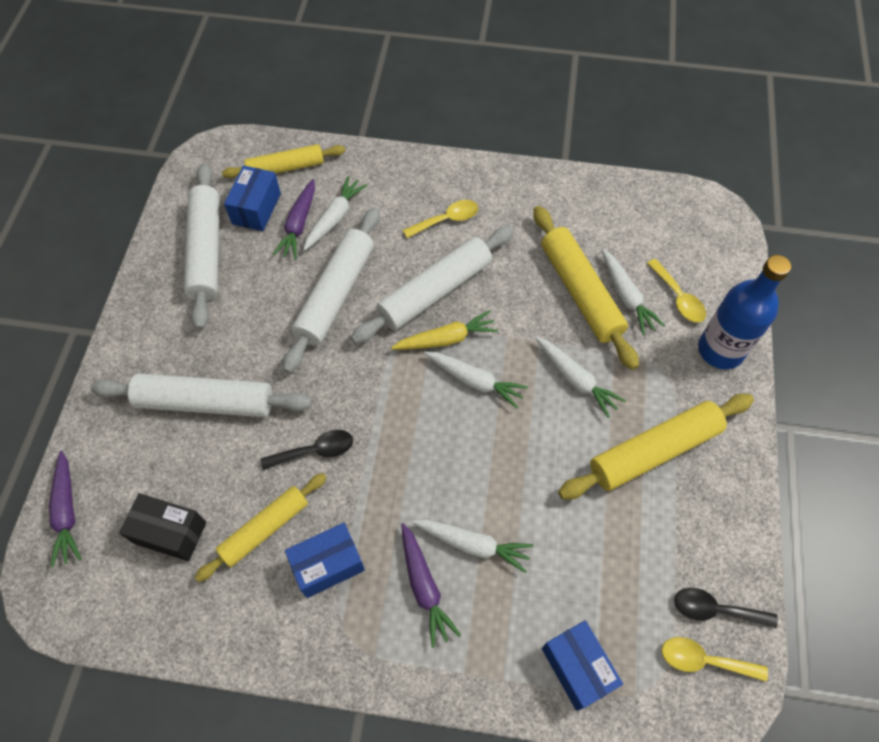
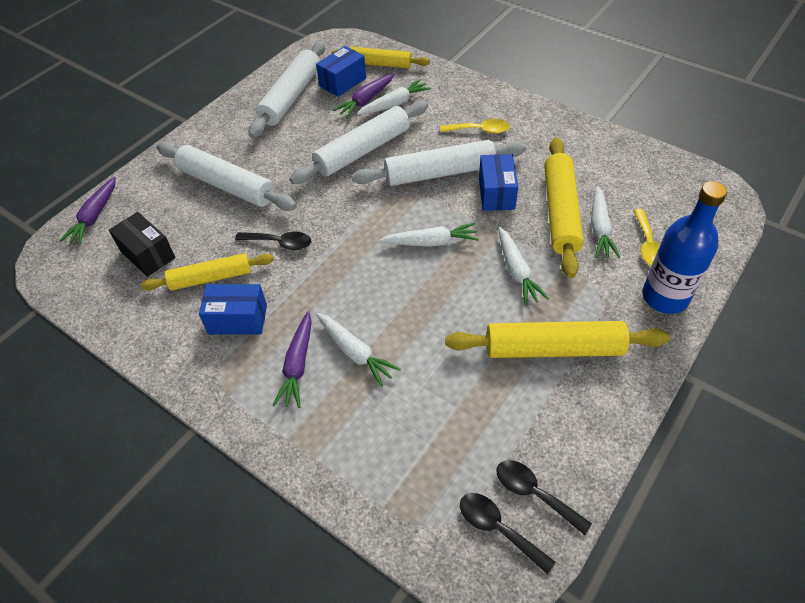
camera: 30 degrees right, 10 degrees down
yellow carrot [391,310,498,350] -> none
white carrot [424,351,528,409] -> white carrot turned 60 degrees counterclockwise [379,223,479,247]
blue box [542,620,623,711] -> blue box moved to [479,154,518,211]
yellow spoon [662,637,768,682] -> black spoon [460,493,555,574]

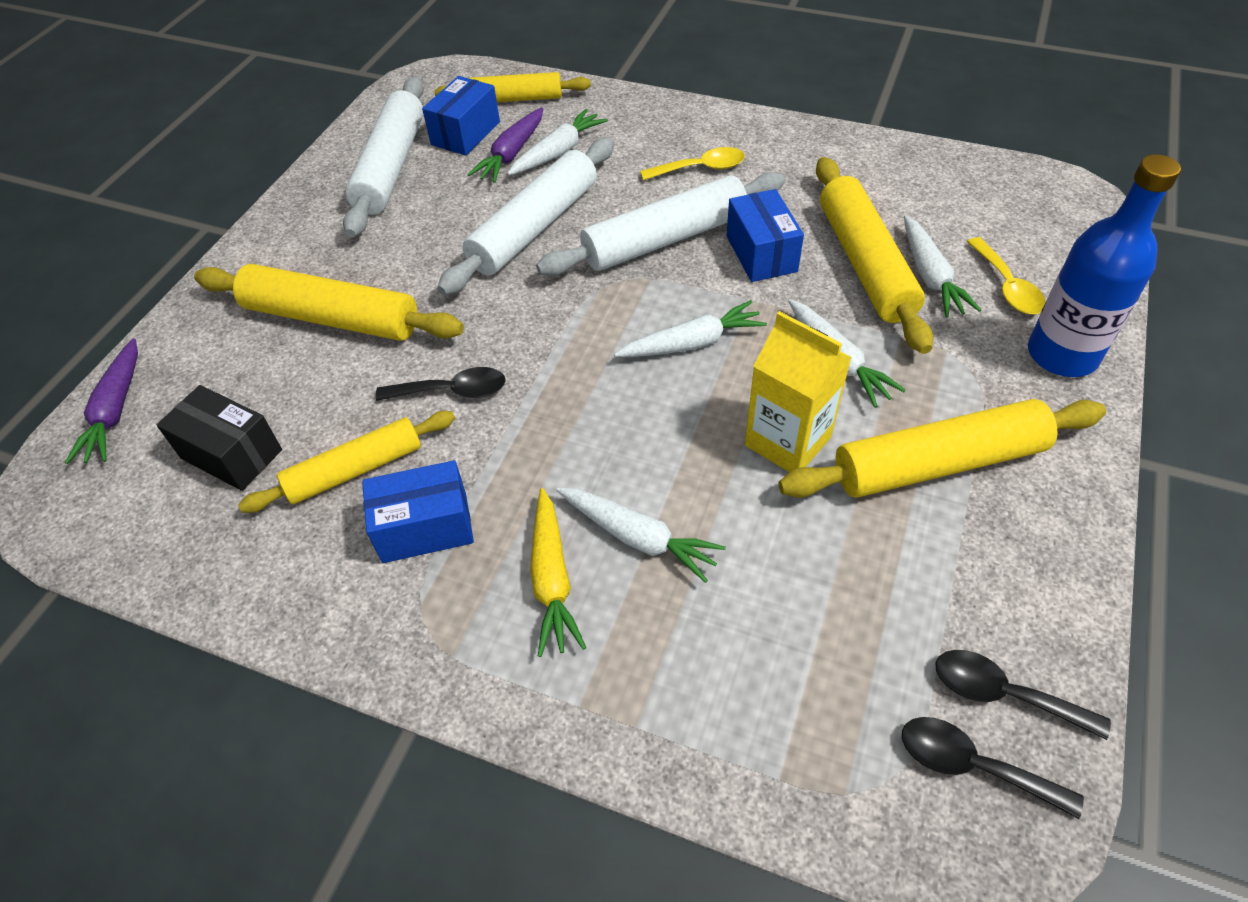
camera: 15 degrees left, 0 degrees up
white rolling pin [156,142,297,211] -> yellow rolling pin [194,264,464,341]
purple carrot [272,311,312,408] -> yellow carrot [530,488,586,657]
none -> yellow carton [745,311,852,472]

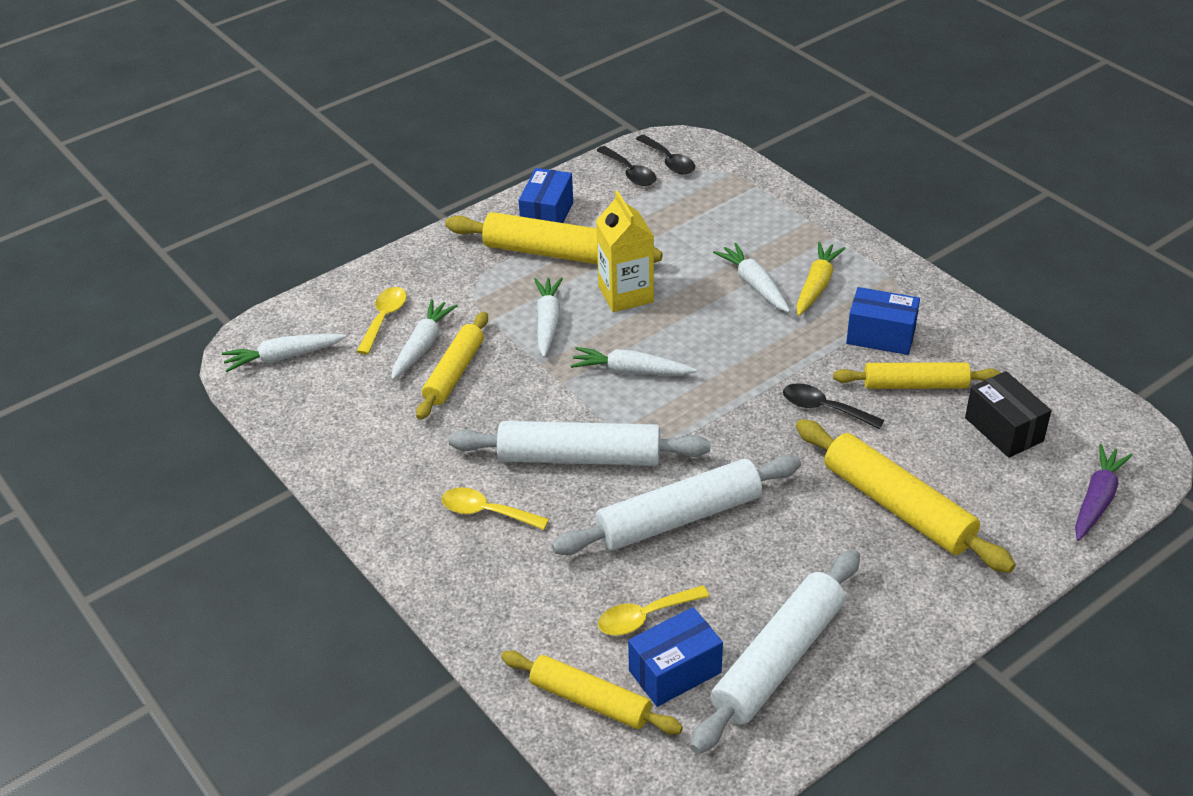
camera: 150 degrees left, 10 degrees down
purple carrot [467,107,543,183] -> yellow spoon [598,585,710,636]
white carrot [507,109,608,175] -> white carrot moved to [222,334,347,372]
blue box [727,189,804,282] -> blue box moved to [519,168,573,223]
yellow rolling pin [816,157,933,354] -> yellow rolling pin [416,312,488,420], size x0.66
blue bottle [1028,154,1181,377] -> none

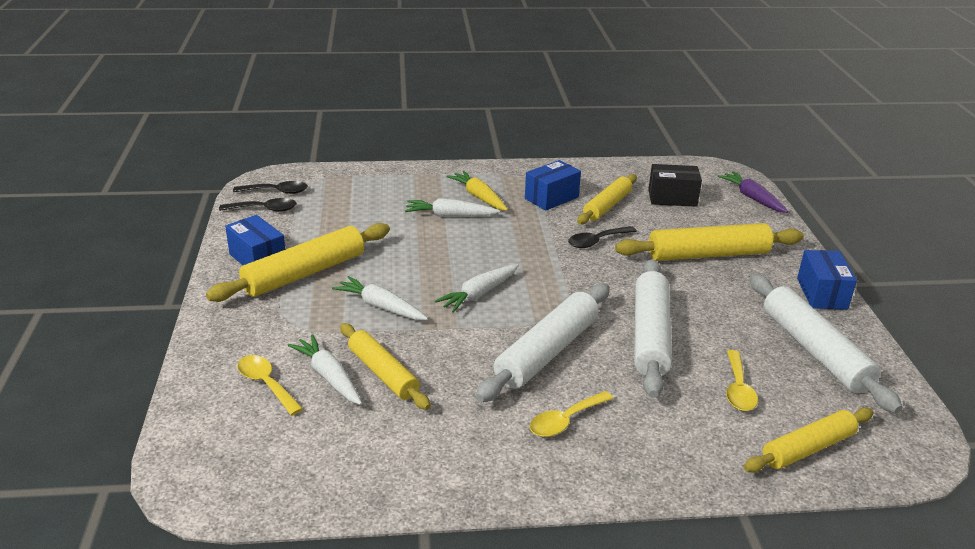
camera: 60 degrees left, 10 degrees down
white carrot [222,334,347,372] -> none
yellow carton [596,191,654,312] -> none
blue box [628,607,723,707] -> blue box moved to [797,250,857,310]

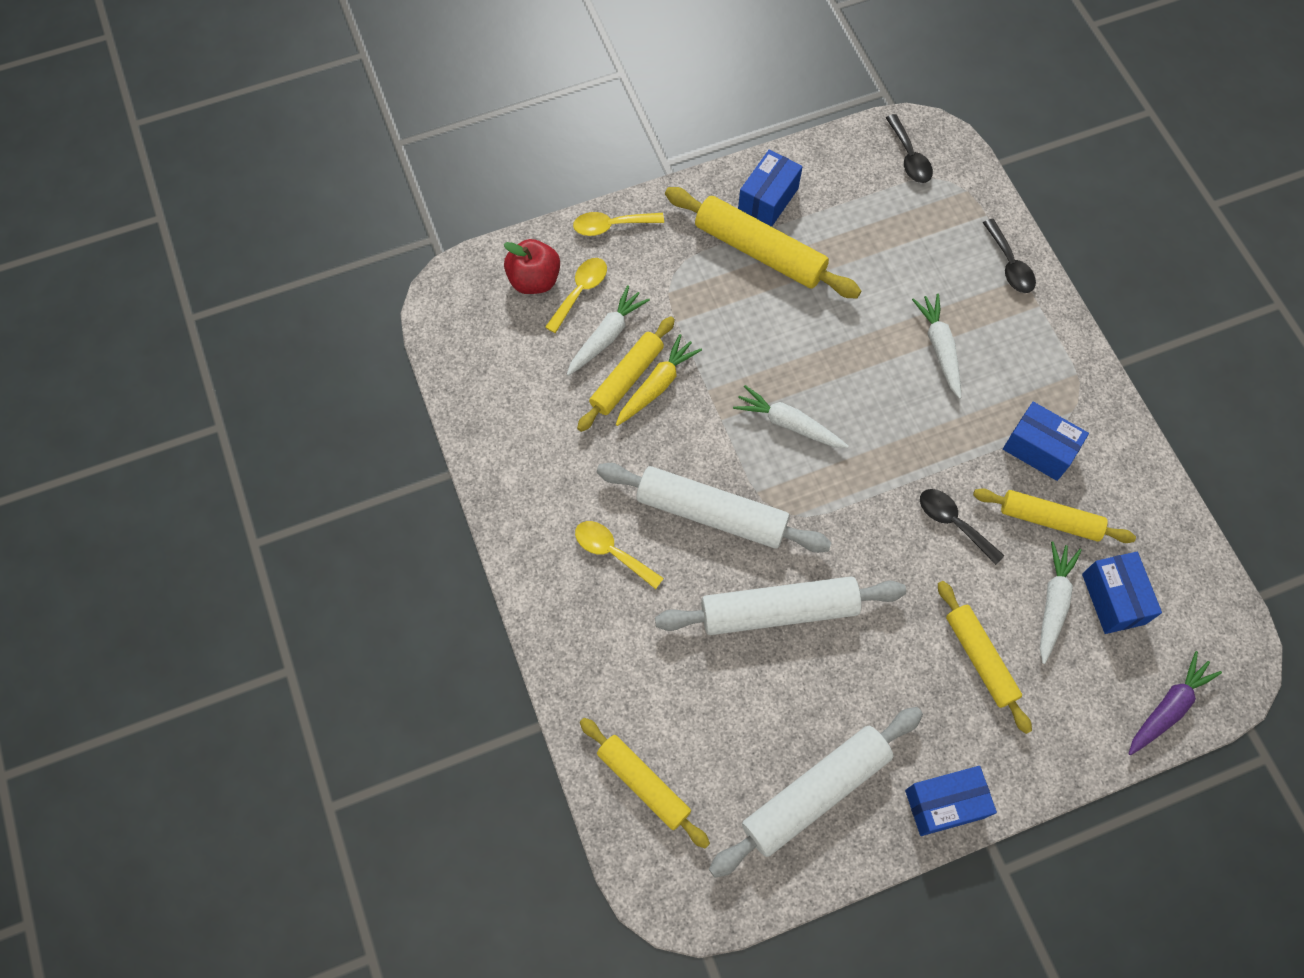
camera: 75 degrees right, 35 degrees up
black spoon [219,198,297,212] -> black spoon moved to [983,219,1036,293]
white carrot [332,276,428,320] -> white carrot moved to [1040,541,1082,664]
yellow carrot [446,171,508,211] -> yellow carrot moved to [616,334,702,426]
yellow rolling pin [615,223,804,261] -> yellow rolling pin [938,581,1032,734], size x0.66
black box [648,164,702,207] -> blue box [1082,552,1162,634]
yellow spoon [726,350,758,411] -> yellow spoon moved to [573,212,664,236]
none -> red apple [504,239,560,294]

